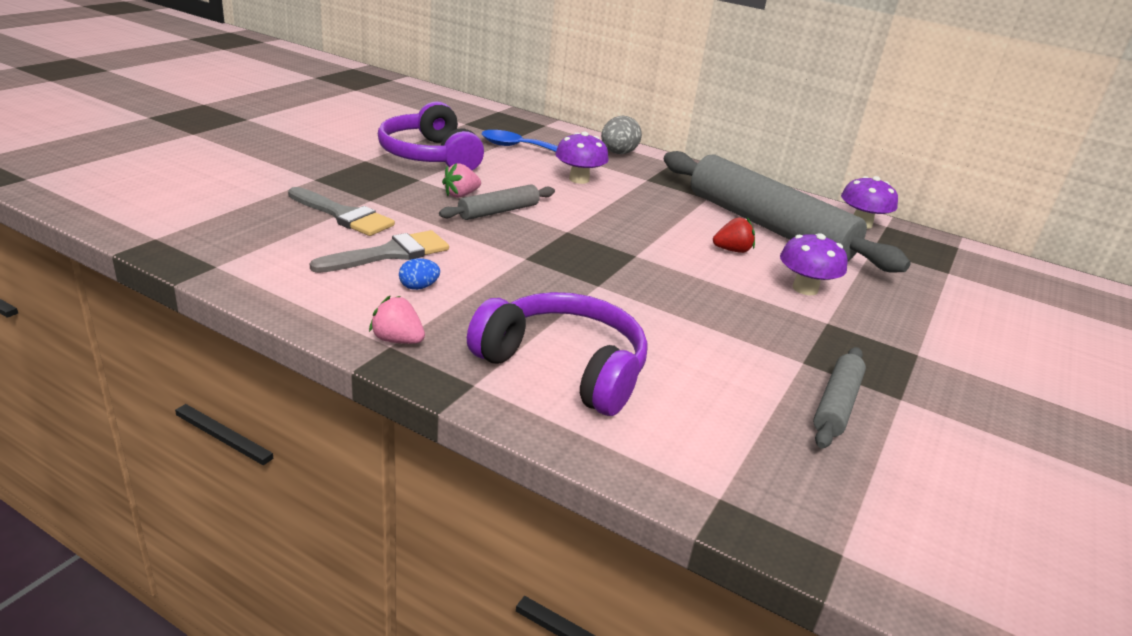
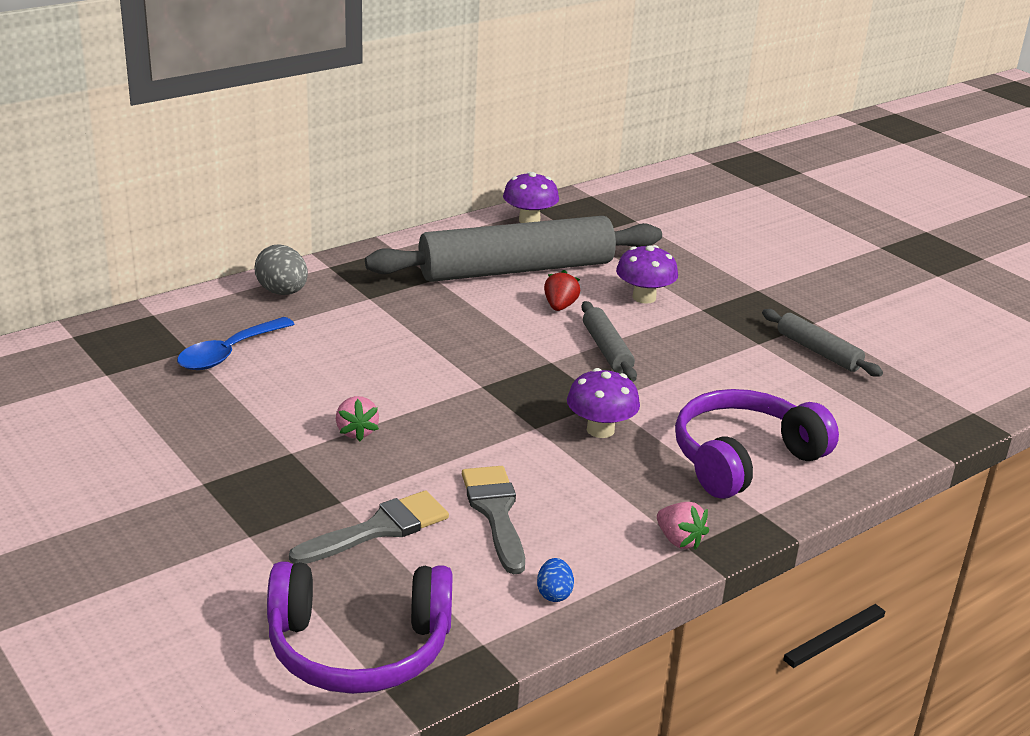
camera: 65 degrees left, 0 degrees up
pink strawberry [369,296,425,344] -> pink strawberry turned 90 degrees counterclockwise [657,502,709,550]
purple headphones [378,101,484,170] -> purple headphones moved to [267,562,453,694]
blue egg [399,258,440,290] -> blue egg moved to [537,558,574,602]
grey rolling pin [439,184,555,220] -> grey rolling pin moved to [581,301,637,382]
purple mushroom [555,131,609,184] -> purple mushroom moved to [567,368,640,438]

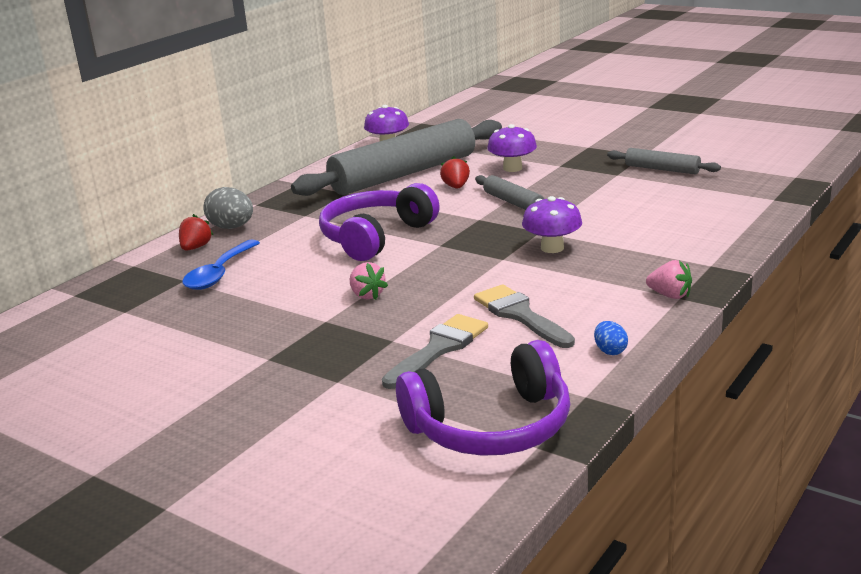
camera: 15 degrees left, 5 degrees down
purple headphones [675,389,839,499] -> purple headphones moved to [319,183,440,261]
none -> red strawberry [179,214,213,251]

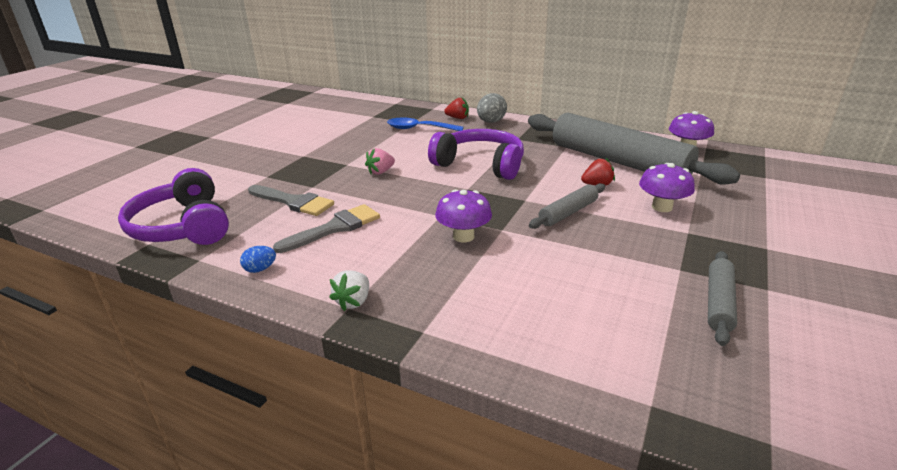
camera: 80 degrees right, 5 degrees up
pink strawberry [646,260,692,299] -> white strawberry [329,270,369,311]

